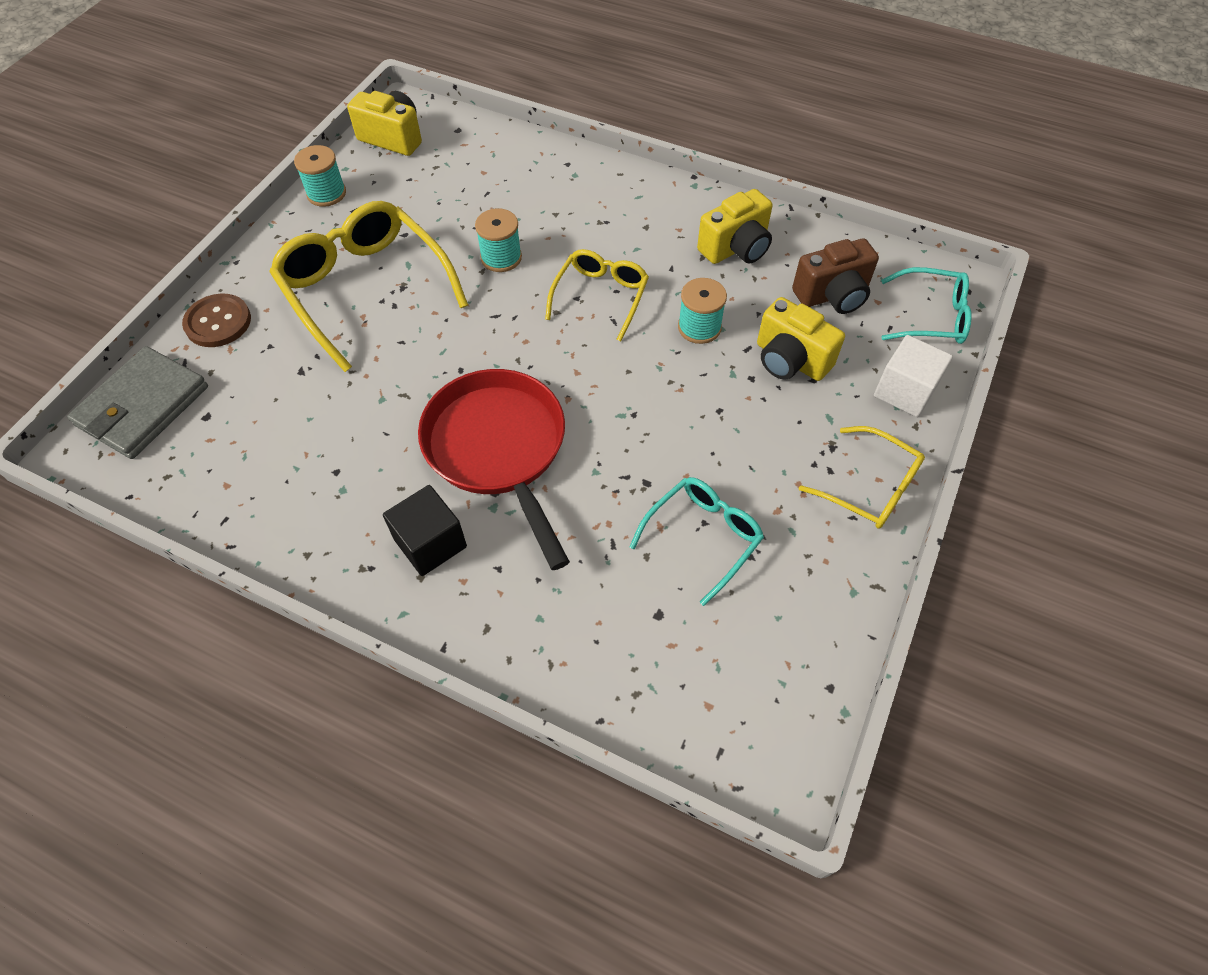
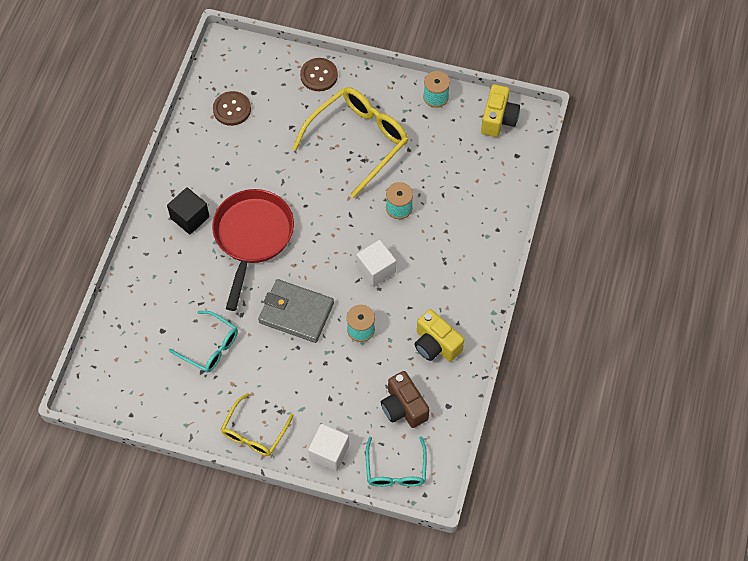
camera: 80 degrees right, 5 degrees up
grey wallet [67,346,208,459] -> grey wallet moved to [258,279,334,343]
red pan [418,369,570,570] -> red pan turned 45 degrees counterclockwise [212,189,294,311]
yellow glasses [545,249,649,341] -> white cube [356,240,396,287]
yellow camera [757,297,845,381] -> none
none -> brown button [213,91,251,126]

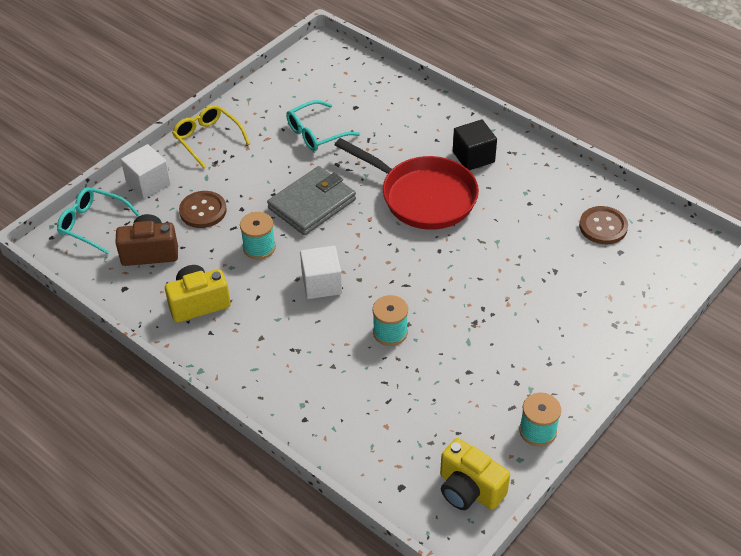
camera: 115 degrees right, 15 degrees down
yellow glasses [292,87,408,198] -> none
brown button [300,58,338,91] -> brown button moved to [179,191,227,228]

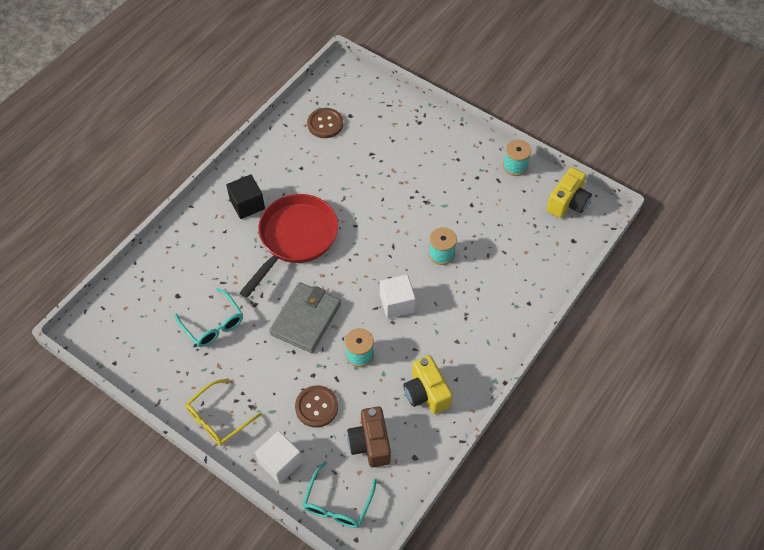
camera: 95 degrees left, 10 degrees up
grey wallet [267,166,356,235] -> grey wallet turned 75 degrees clockwise [269,282,341,353]

